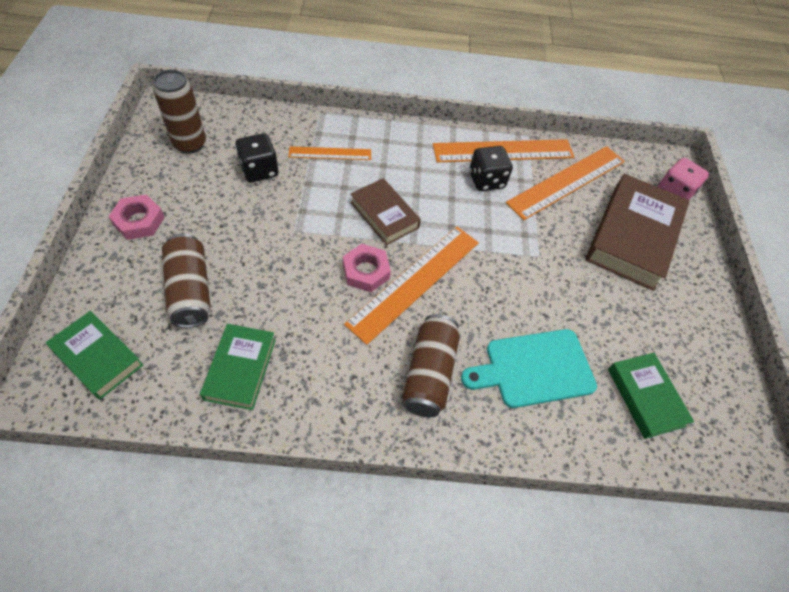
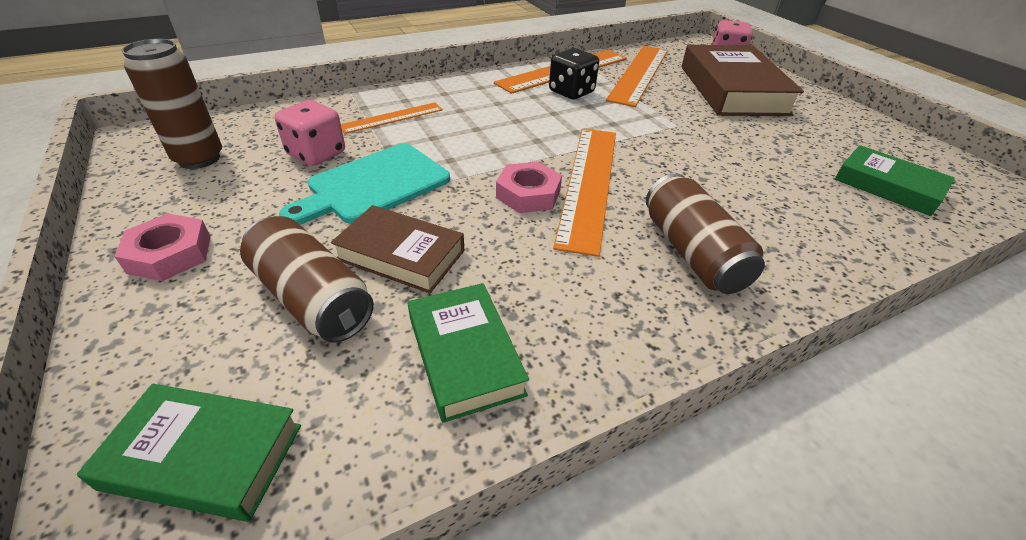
camera: 25 degrees left, 15 degrees down
black dice [236,133,278,182] -> pink dice [275,100,345,166]
brown book [350,178,421,245] -> brown book moved to [331,205,464,293]
turquoise cutting board [461,329,597,408] -> turquoise cutting board moved to [279,144,450,225]

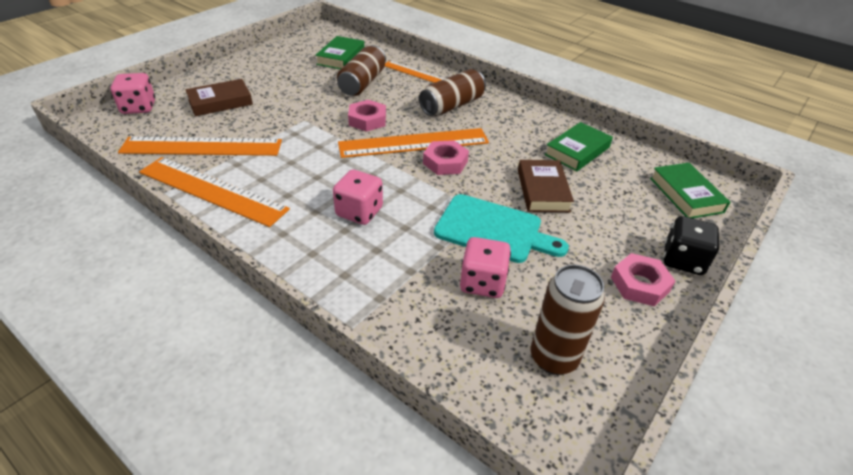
camera: 115 degrees left, 0 degrees up
brown can [240,216,374,343] -> brown can moved to [337,45,386,96]
orange ruler [341,102,443,134] -> orange ruler moved to [385,61,444,83]
black dice [549,48,599,99] -> black dice moved to [664,216,719,275]
brown book [681,45,804,116] -> brown book [185,79,253,116], size x0.57
none -> pink dice [333,170,383,225]
none -> pink nut [348,100,386,132]

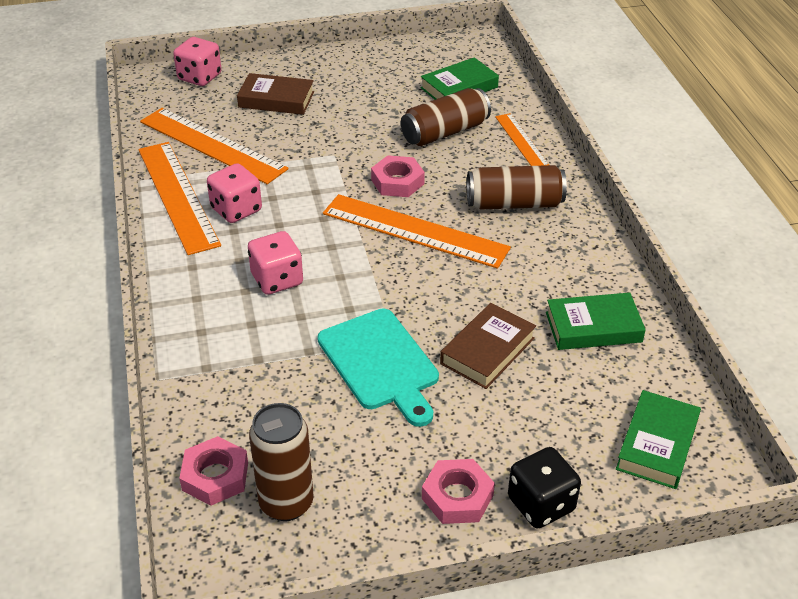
camera: 40 degrees right, 0 degrees up
pink nut [423,140,469,175] -> pink nut moved to [179,436,248,506]
pink dice [460,237,511,298] -> pink dice moved to [207,163,262,223]

